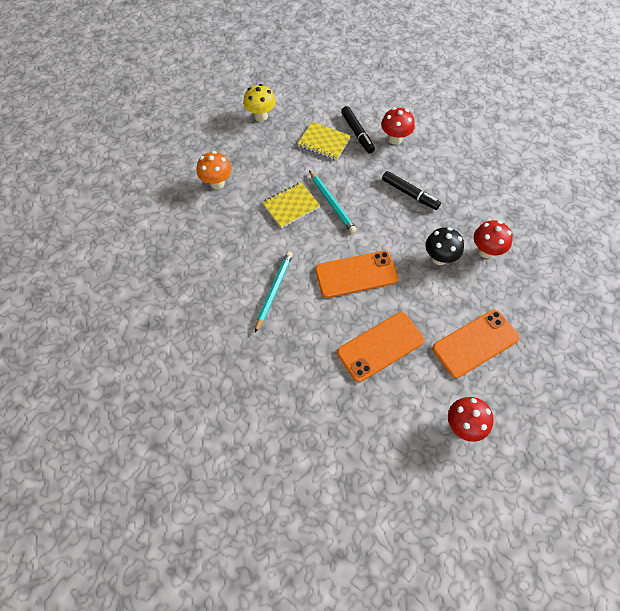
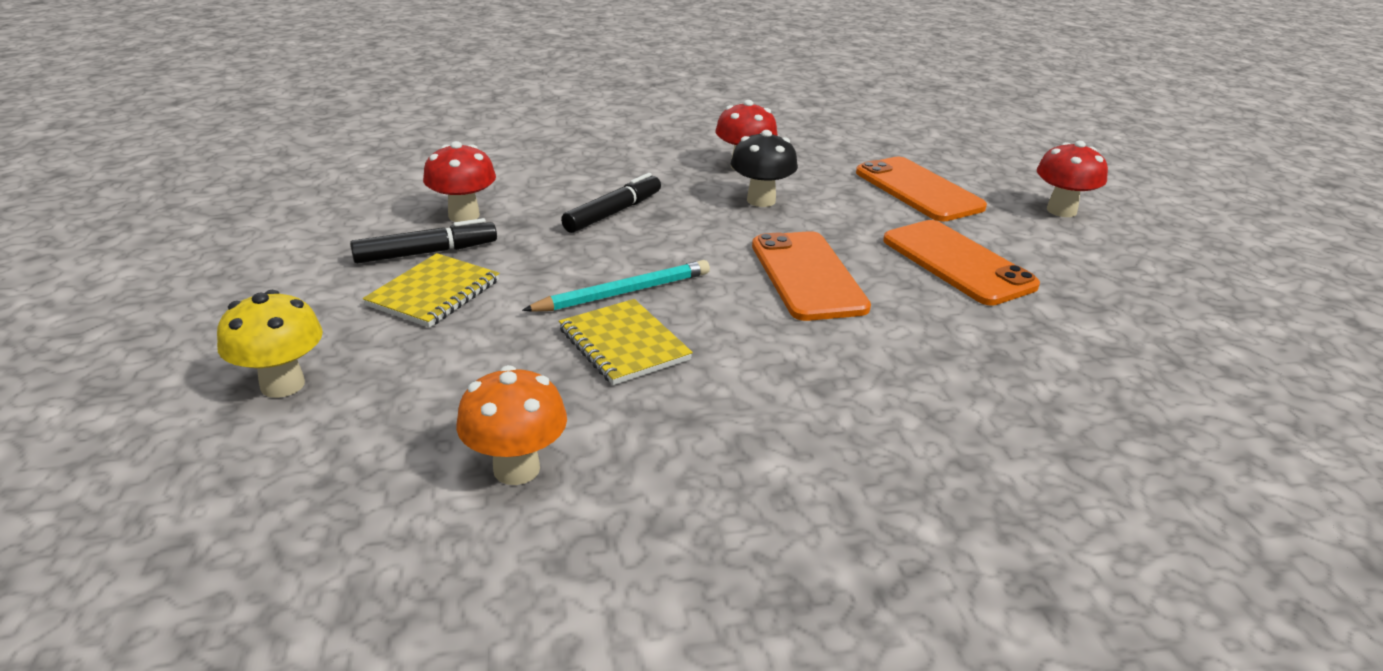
camera: 90 degrees left, 30 degrees down
turquoise pencil [255,251,293,333] -> none

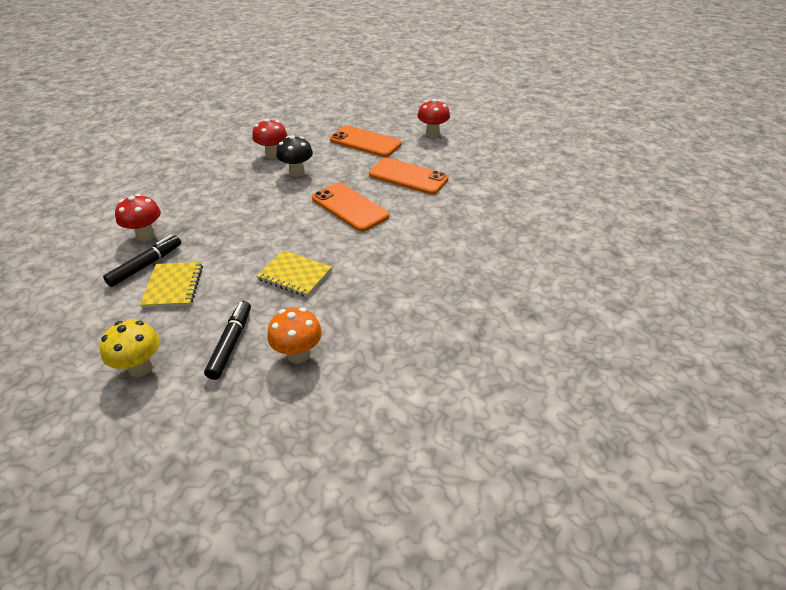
camera: 30 degrees left, 10 degrees up
turquoise pencil [522,260,710,312] -> none
black marker [561,173,661,233] -> black marker moved to [204,301,251,380]

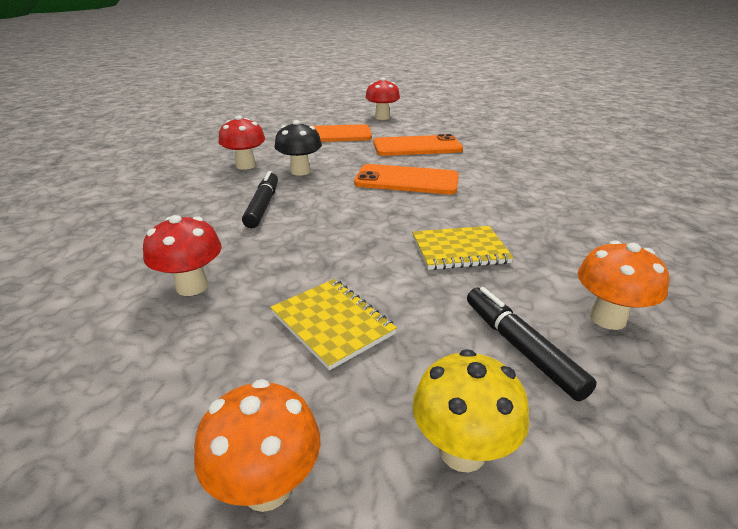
camera: 35 degrees left, 10 degrees down
black marker [103,235,181,287] -> black marker moved to [242,171,278,228]
none -> orange mushroom [194,379,320,512]

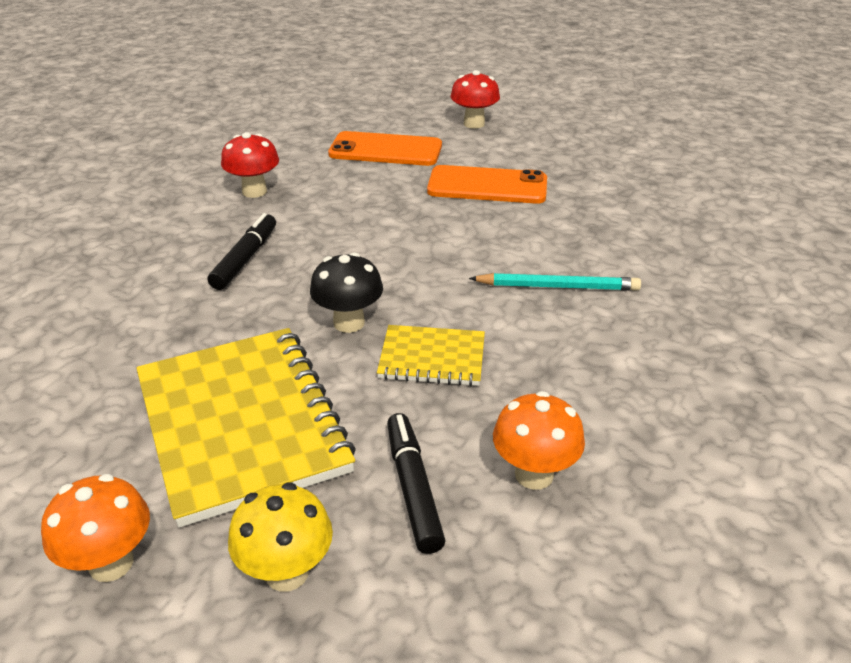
camera: 15 degrees right, 5 degrees up
red mushroom [143,215,222,296] -> none
yellow notebook [270,279,397,370] -> yellow notebook [136,328,356,528], size x1.98
black mushroom [275,120,322,176] -> black mushroom moved to [310,252,383,333]
orange phone [354,164,459,194] -> none
none -> turquoise pencil [469,273,641,291]

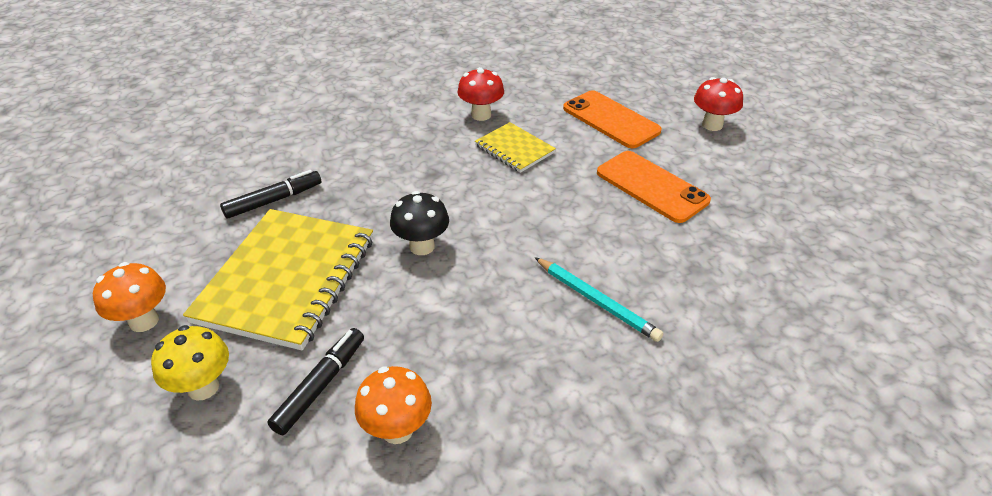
camera: 40 degrees right, 5 degrees up
black marker [208,213,276,290] -> black marker moved to [220,170,321,219]
yellow notebook [377,325,485,386] -> yellow notebook moved to [475,122,556,173]

